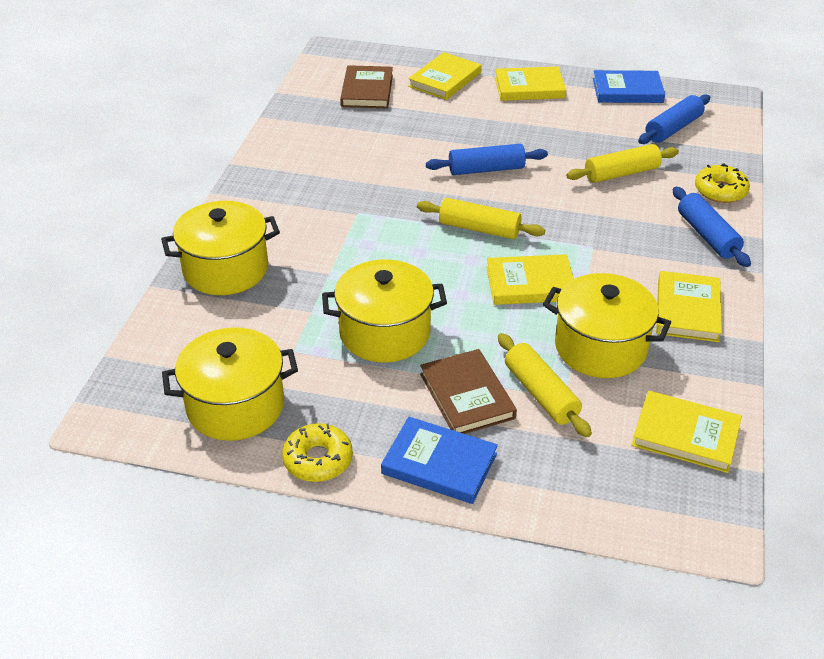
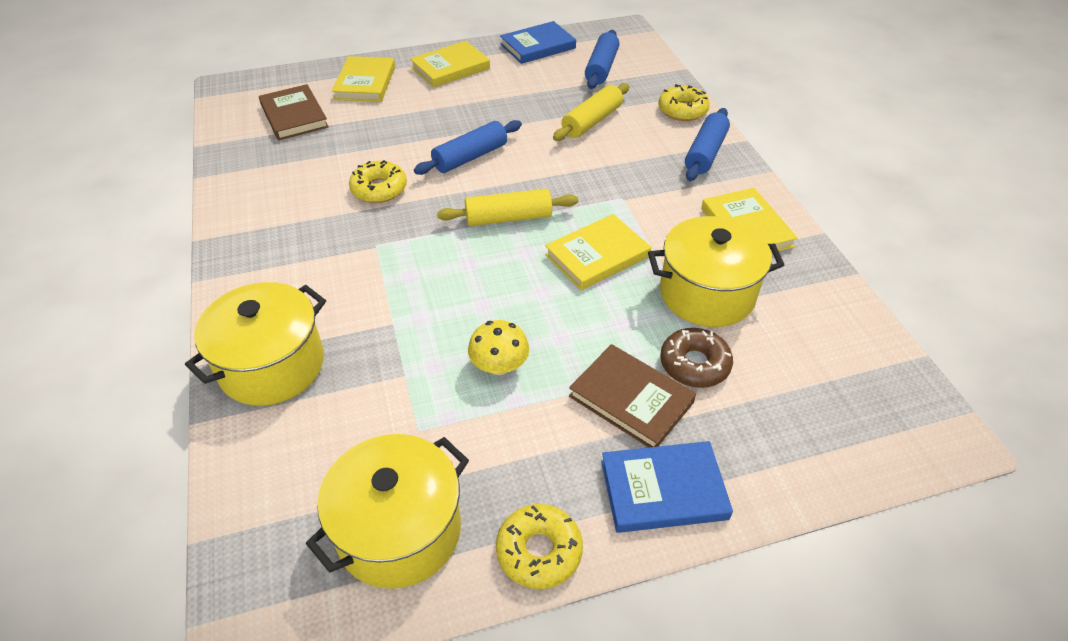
camera: 30 degrees left, 5 degrees up
yellow pot [322,259,447,363] -> yellow mushroom [468,320,529,375]
yellow rolling pin [498,333,592,437] -> brown donut [660,328,733,388]
yellow book [632,391,742,473] -> none
blue rolling pin [673,187,751,267] -> blue rolling pin turned 75 degrees clockwise [685,108,730,181]
none -> yellow donut [349,160,407,203]

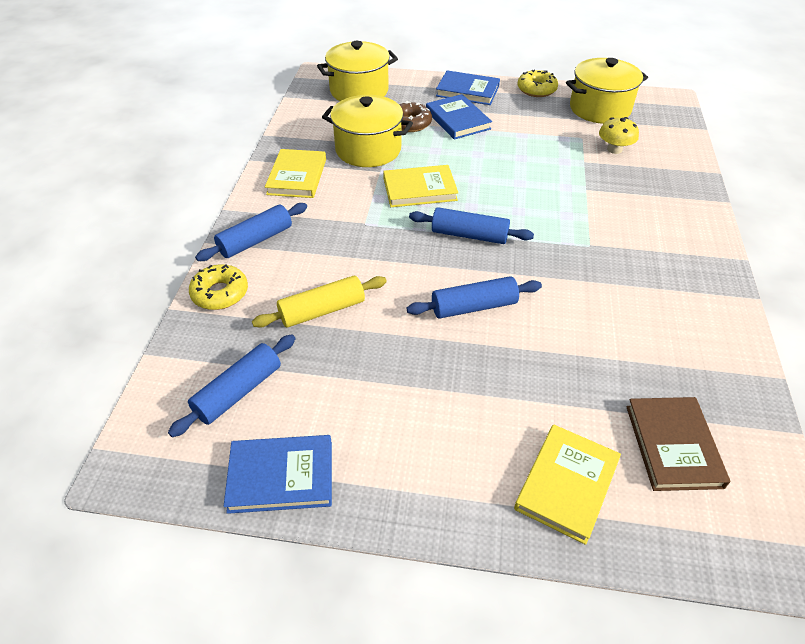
camera: 155 degrees left, 0 degrees up
yellow pot [185,282,326,406] -> yellow pot moved to [317,41,398,101]
yellow donut [349,160,407,203] -> none
yellow book [410,41,490,87] -> none
yellow rolling pin [437,189,578,226] -> blue rolling pin [409,207,534,244]
yellow mushroom [468,320,529,375] -> yellow mushroom moved to [599,117,639,154]
brown book [569,344,696,447] -> blue book [426,94,492,139]

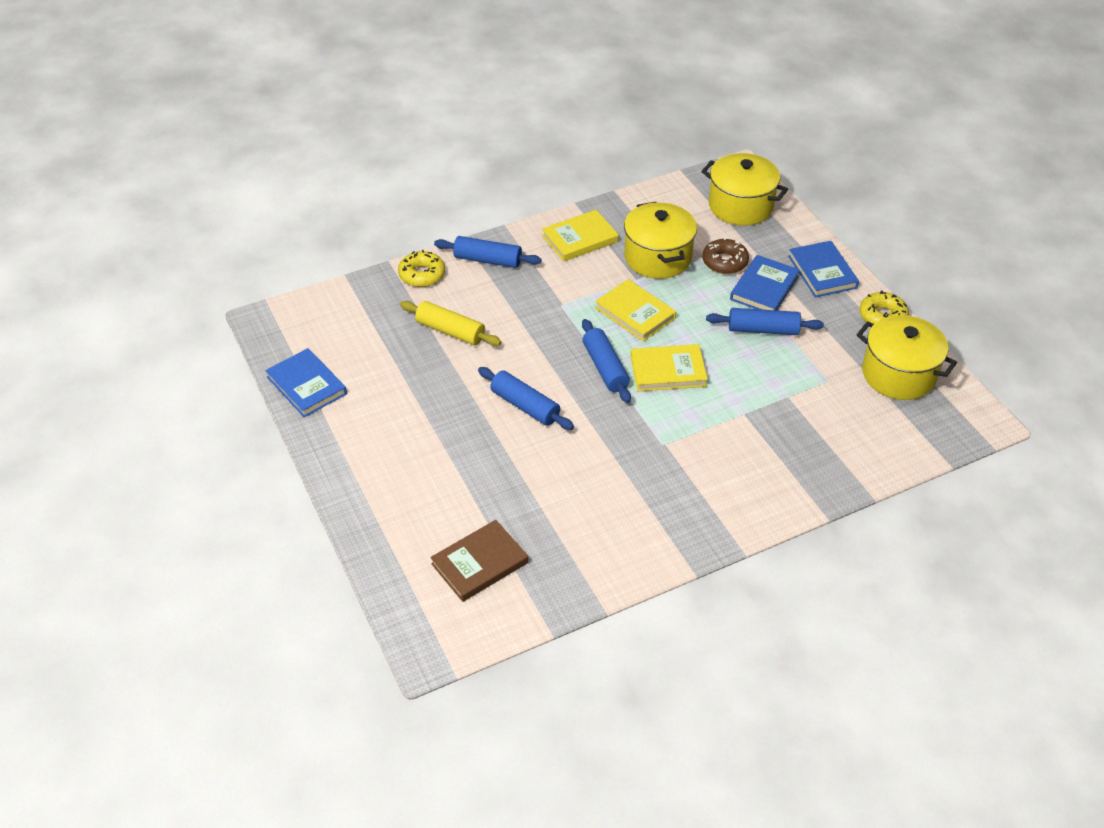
camera: 55 degrees right, 0 degrees up
blue rolling pin [168,334,296,437] -> blue rolling pin moved to [706,308,824,335]
yellow book [514,424,621,545] -> yellow book moved to [631,344,708,391]
yellow mushroom [599,117,639,154] -> none

